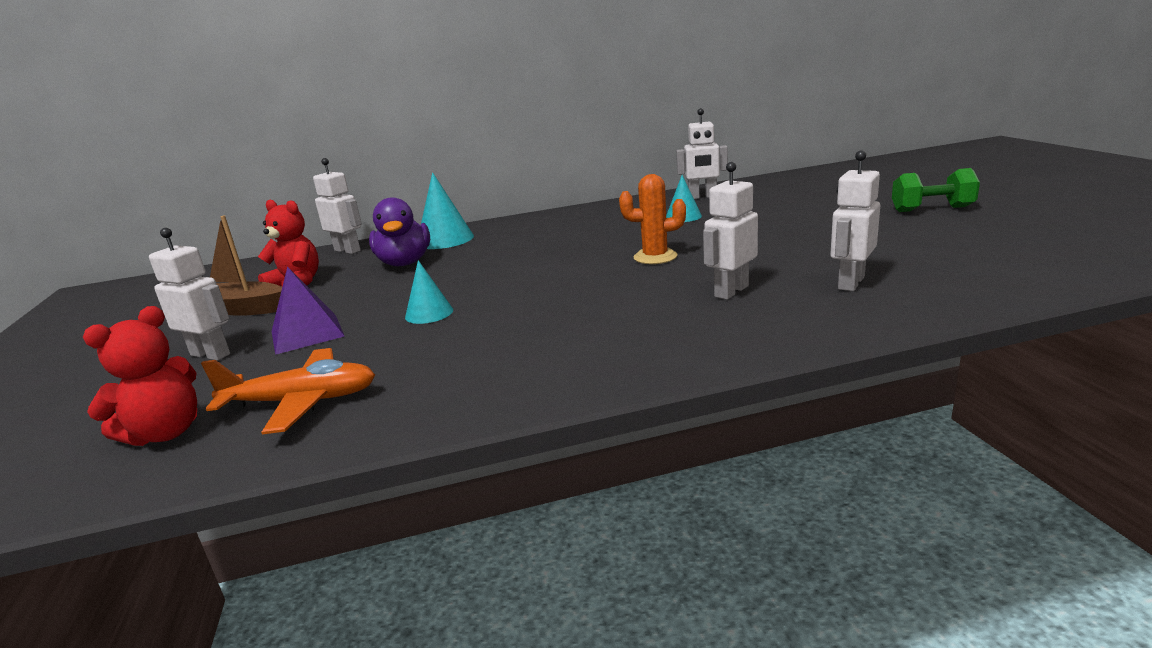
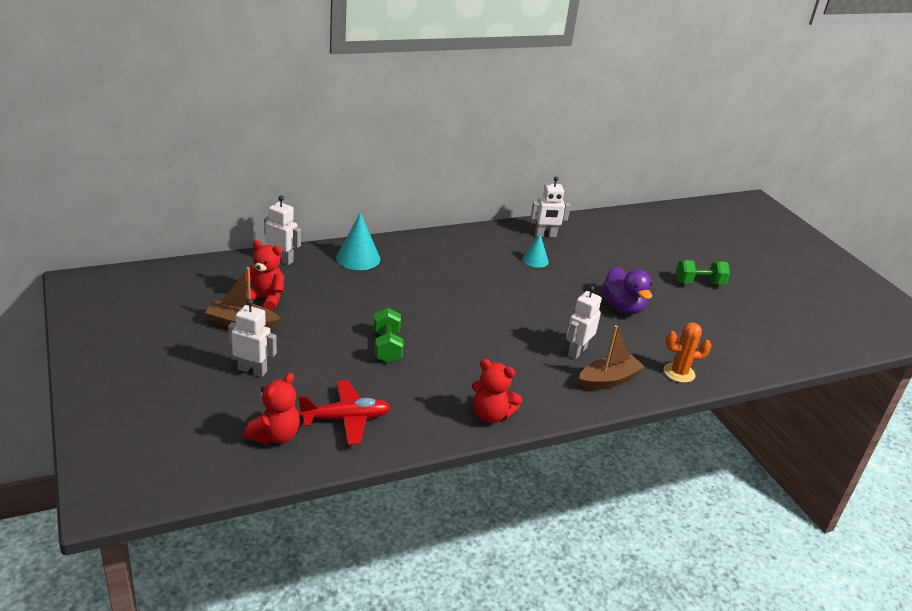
camera: 15 degrees left, 10 degrees up
orange plane [201,348,375,434] -> red plane [298,380,391,445]
purple pyramid [271,266,344,355] -> none
purple duck [369,197,430,266] -> purple duck moved to [602,267,652,314]
turquoise cone [405,260,453,324] -> green dumbbell [373,308,404,363]
orange cactus [619,174,686,264] -> orange cactus moved to [664,322,712,383]
white robot [830,150,880,291] -> none
none -> red teddy bear [472,359,522,423]
none -> brown boat [579,325,645,390]

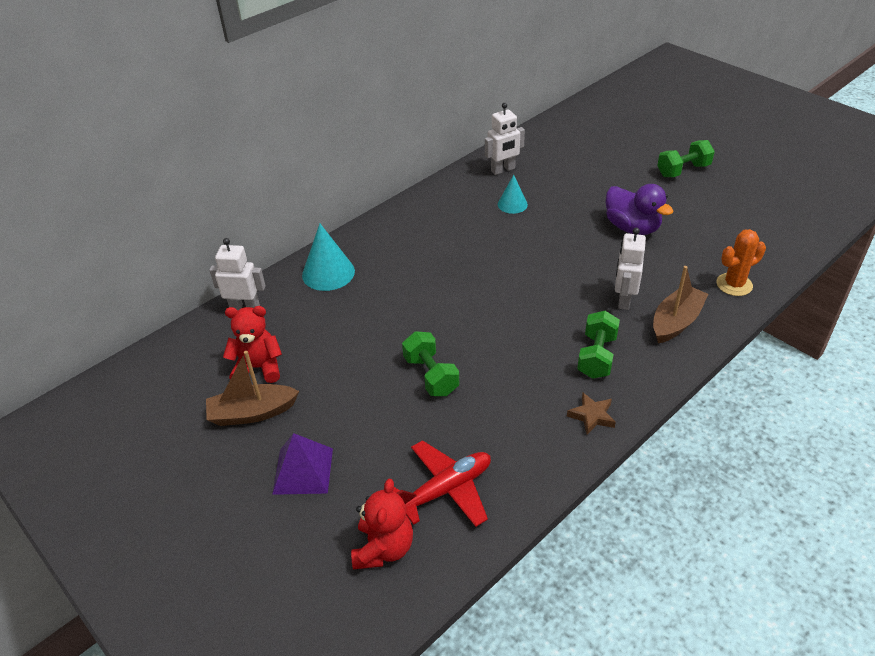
camera: 15 degrees left, 10 degrees up
white robot [228,299,277,377] -> purple pyramid [272,433,333,495]
red teddy bear [472,359,522,423] -> brown star [567,393,616,435]
none -> green dumbbell [577,311,620,379]

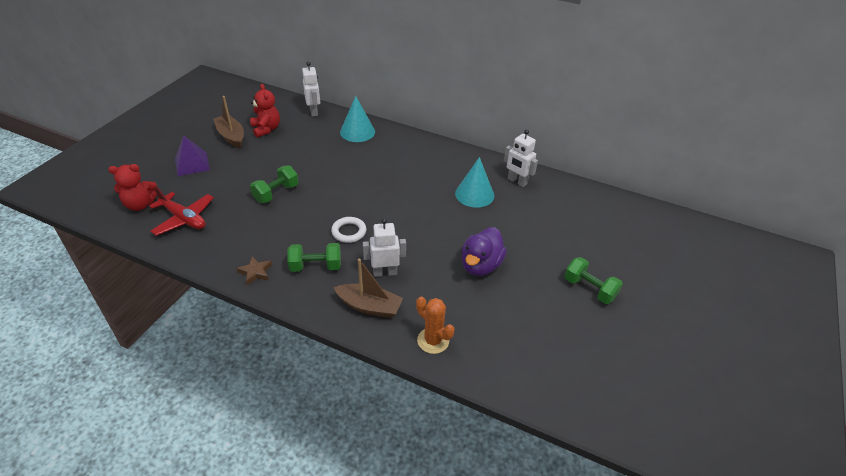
camera: 65 degrees right, 0 degrees up
turquoise cone [498,175,528,214] -> turquoise cone [455,157,494,208], size x1.61
none -> white ring [331,217,366,243]

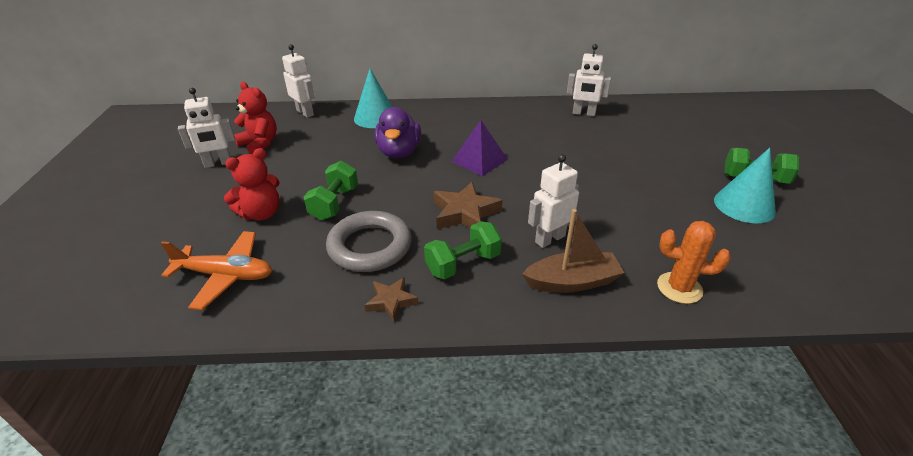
camera: 25 degrees left, 5 degrees down
red teddy bear [108,164,157,211] -> red teddy bear moved to [224,148,279,221]
red plane [149,186,214,236] -> orange plane [161,231,272,310]
purple pyramid [175,136,210,176] -> purple pyramid moved to [451,120,508,176]
brown boat [213,96,244,148] -> white robot [178,88,235,168]
white ring [331,217,366,243] -> brown star [433,182,502,229]
turquoise cone [455,157,494,208] -> turquoise cone moved to [714,148,776,223]
purple duck [461,227,507,276] -> purple duck moved to [374,107,421,158]
none -> grey ring [326,211,412,272]

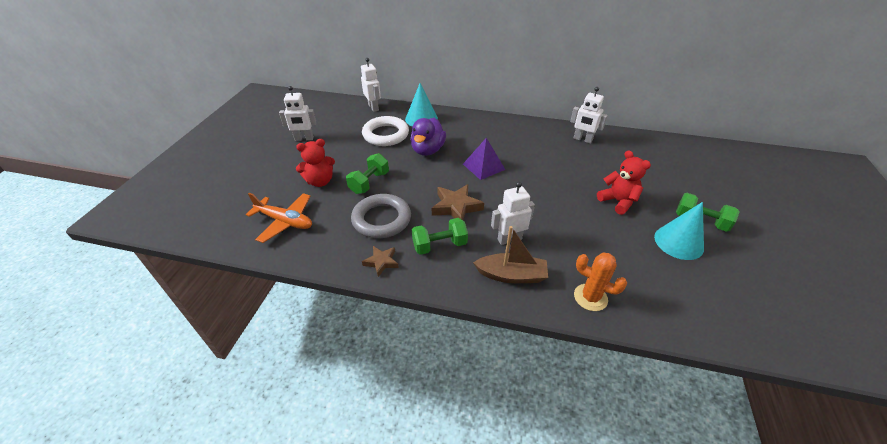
camera: 15 degrees right, 5 degrees up
red teddy bear [234,82,277,154] -> red teddy bear moved to [597,150,651,215]
none -> white ring [362,116,409,146]

